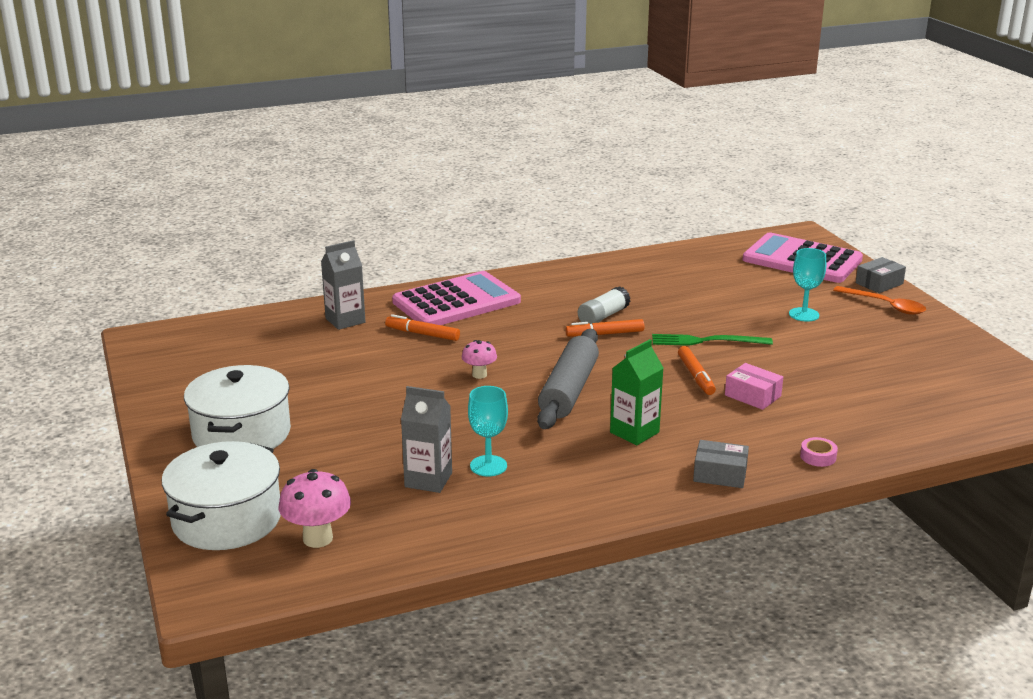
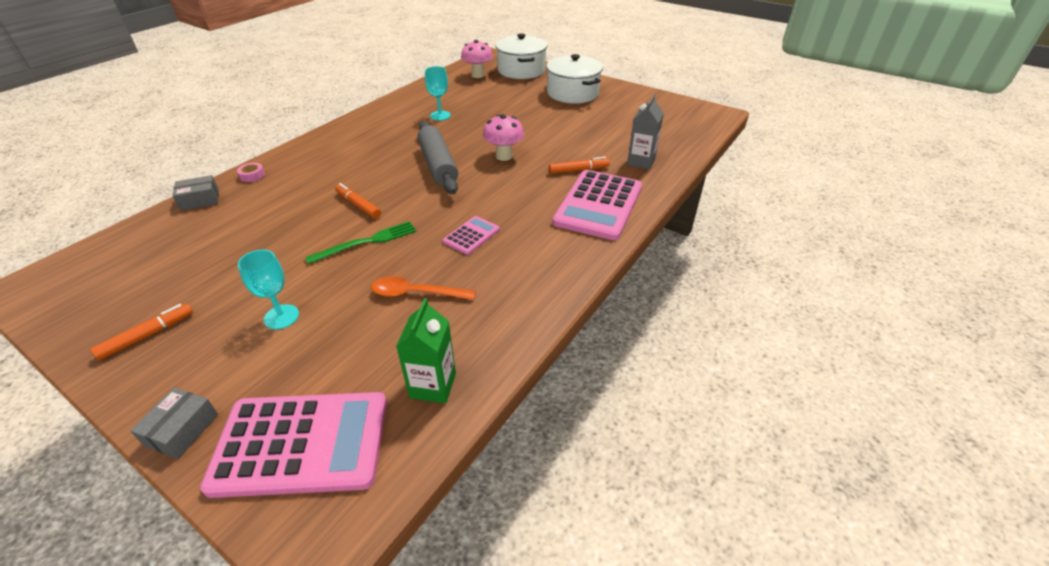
camera: 145 degrees right, 15 degrees up
grey carton [401,386,452,493] -> none
pink mushroom [462,340,497,379] -> pink mushroom [483,114,524,161], size x1.61
orange marker [565,319,644,337] -> orange marker moved to [91,304,193,360]
white glue stick [578,286,631,324] -> pink calculator [443,216,500,255]
green carton [610,339,664,445] -> green carton moved to [396,298,456,403]
grey box [693,440,749,488] -> grey box moved to [172,175,219,211]
pink box [725,363,783,410] -> none
orange spoon [833,286,926,315] -> orange spoon moved to [371,276,476,300]

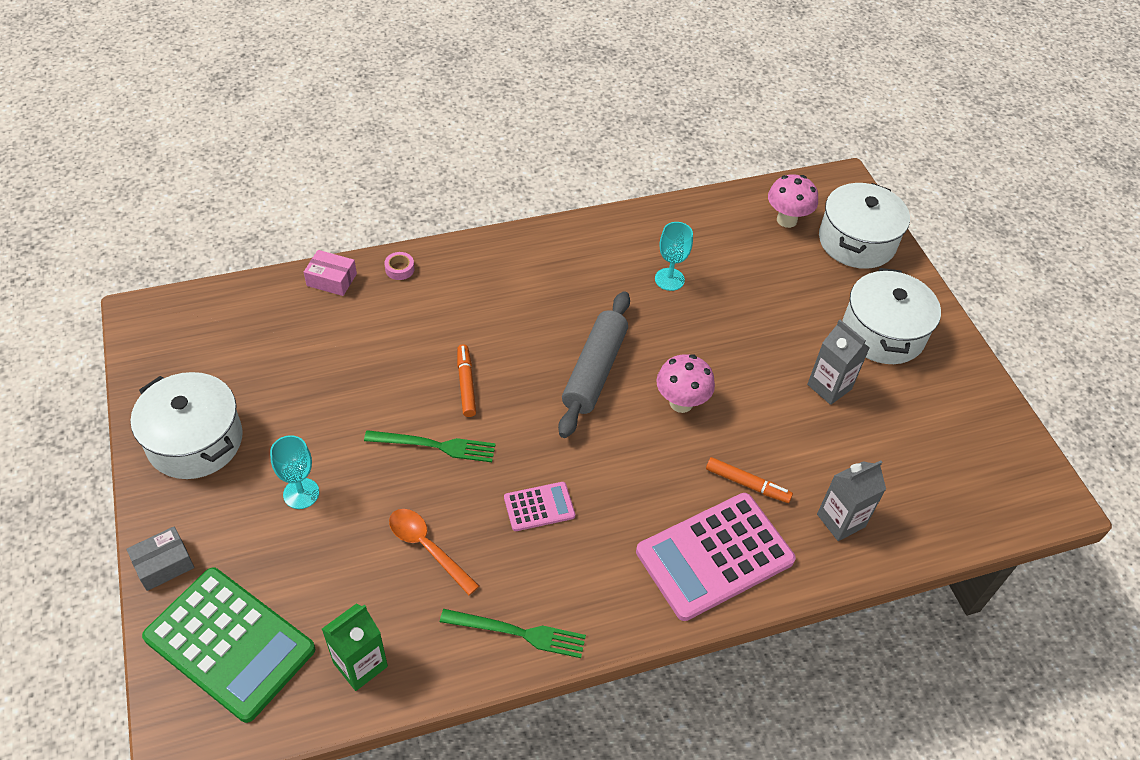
camera: 35 degrees right, 10 degrees up
orange marker [91,304,193,360] -> white pot [130,372,243,479]
grey box [172,175,219,211] -> pink box [304,250,357,296]
pink calculator [200,392,387,498] -> green calculator [142,567,315,723]
none -> green fork [440,609,586,658]
none -> grey carton [807,320,870,405]

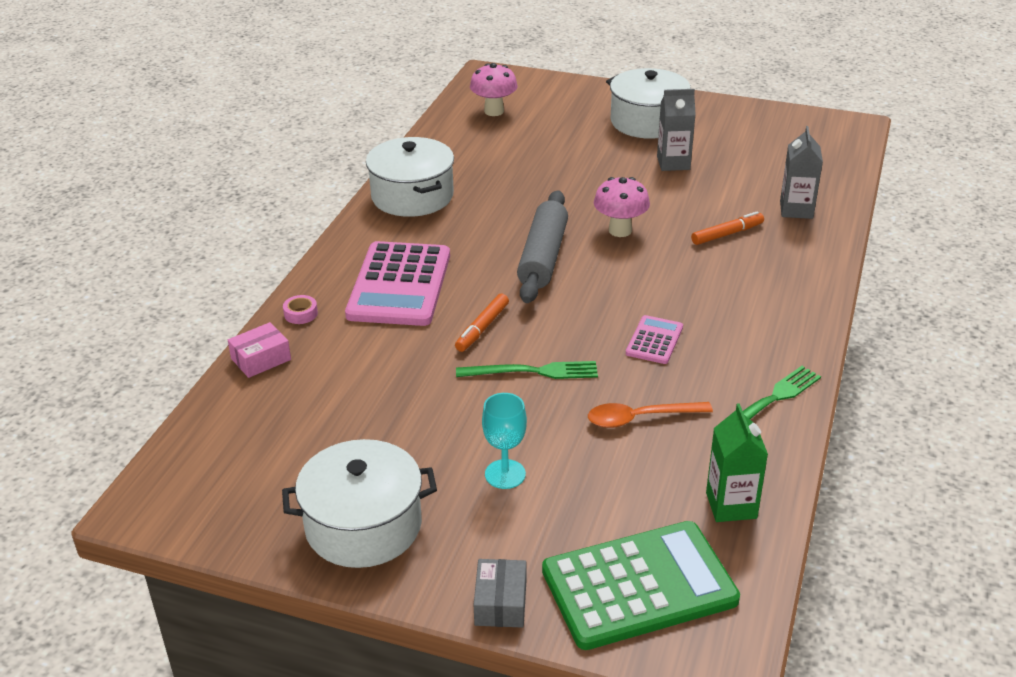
camera: 50 degrees left, 15 degrees down
green fork [364,430,496,462] -> green fork turned 45 degrees clockwise [456,361,598,379]
orange marker [457,344,476,417] -> orange marker turned 90 degrees counterclockwise [455,294,509,352]
grey rolling pin [558,291,630,438] -> grey rolling pin turned 45 degrees clockwise [517,190,568,303]
pink calculator [636,493,796,621] -> pink calculator moved to [345,241,450,326]
turquoise goblet [655,222,693,291] -> none
white pot [819,183,910,269] -> white pot moved to [366,137,454,217]

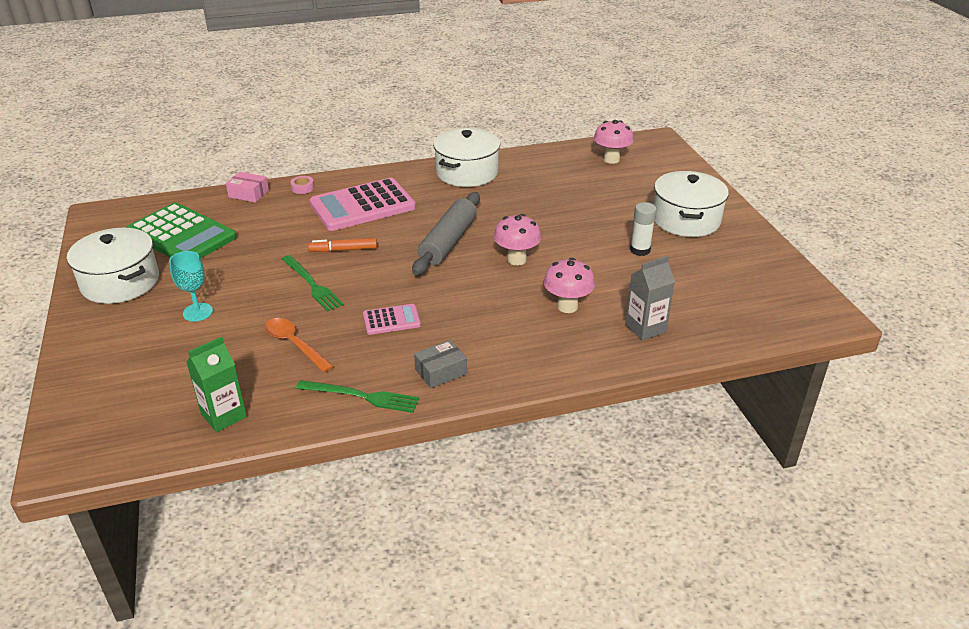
camera: 55 degrees right, 0 degrees up
grey box [474,559,526,628] -> grey box moved to [414,340,467,388]
grey rolling pin [517,190,568,303] -> grey rolling pin turned 45 degrees counterclockwise [412,192,480,275]
green calculator [542,521,740,650] -> green calculator moved to [126,203,237,259]
grey carton [657,89,696,171] -> white glue stick [630,202,657,256]
orange marker [691,211,764,245] -> pink mushroom [544,258,595,313]

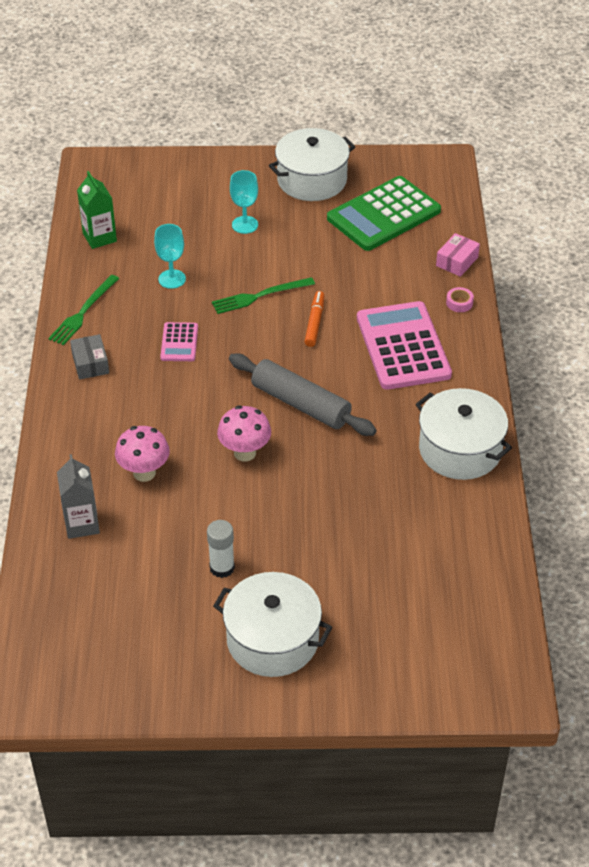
camera: 105 degrees right, 10 degrees up
orange spoon [265,318,333,372] -> turquoise goblet [154,224,186,289]
pink mushroom [594,120,634,164] -> none

